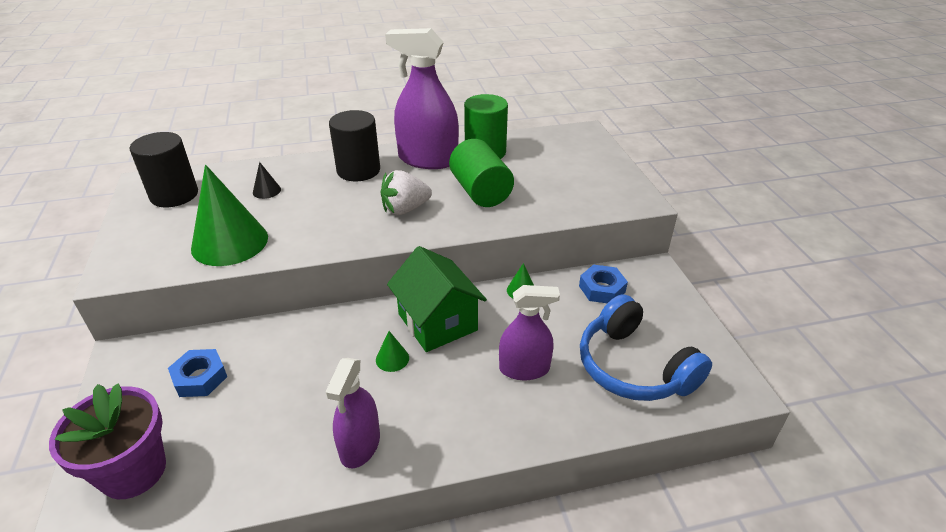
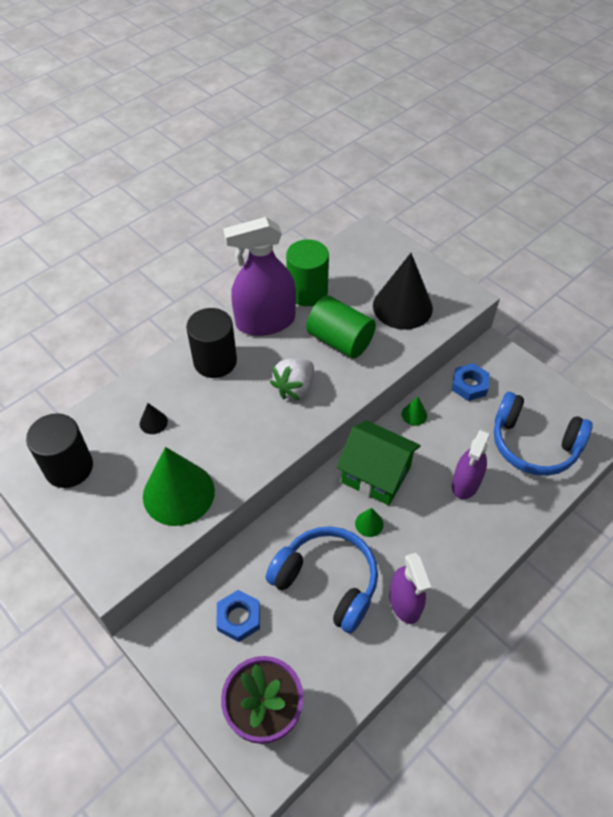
camera: 30 degrees left, 15 degrees up
purple spray bottle [499,285,560,380] -> purple spray bottle turned 150 degrees clockwise [452,429,490,499]
none -> blue headphones [266,526,378,633]
none -> black cone [373,253,433,330]

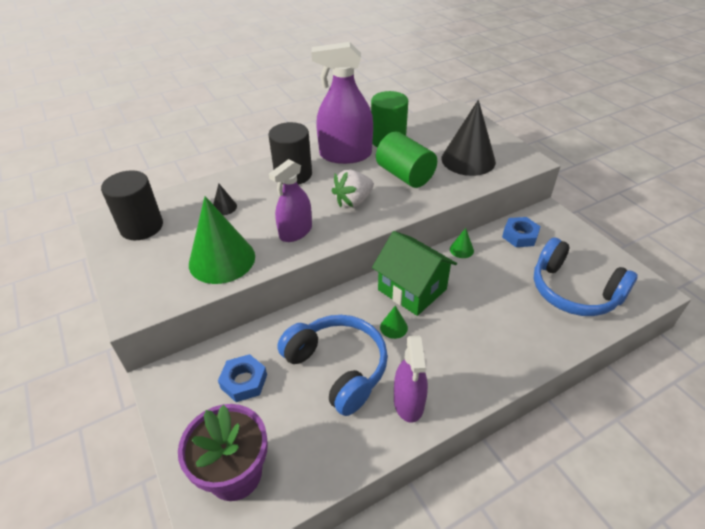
camera: 15 degrees right, 10 degrees down
purple spray bottle [452,429,490,499] -> purple spray bottle moved to [269,159,312,242]

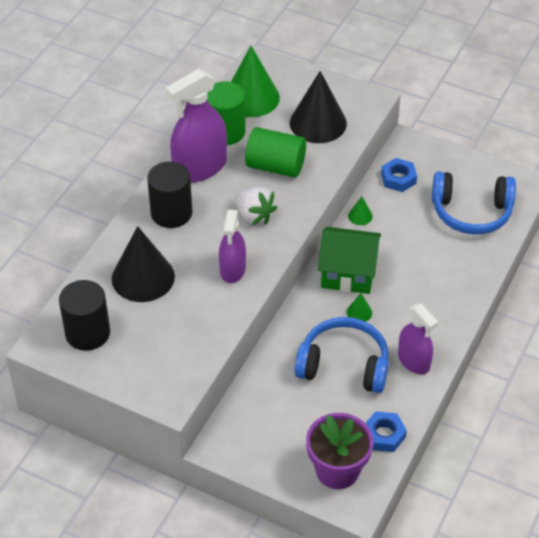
camera: 35 degrees left, 5 degrees up
green cone [189,196,255,284] -> green cone moved to [231,46,280,117]
black cone [213,184,237,215] -> black cone [112,226,175,302], size x2.40
blue nut [218,354,267,402] -> blue nut moved to [365,411,407,452]
white strawberry [332,170,374,208] -> white strawberry turned 60 degrees counterclockwise [235,187,277,225]

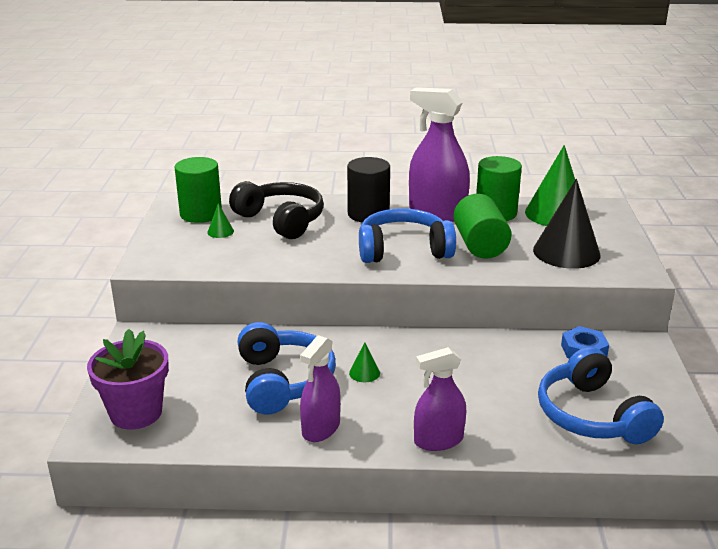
camera: 65 degrees right, 20 degrees down
black cylinder [59,280,110,351] -> green cylinder [175,157,222,223]
black cone [112,226,175,302] -> black headphones [229,181,324,239]
purple spray bottle [219,210,246,283] -> purple spray bottle moved to [414,347,466,451]
white strawberry [235,187,277,225] -> blue headphones [359,209,456,263]
green house [318,227,381,294] -> none
green cone [348,197,373,225] -> green cone moved to [207,203,234,238]
blue nut [365,411,407,452] -> none

